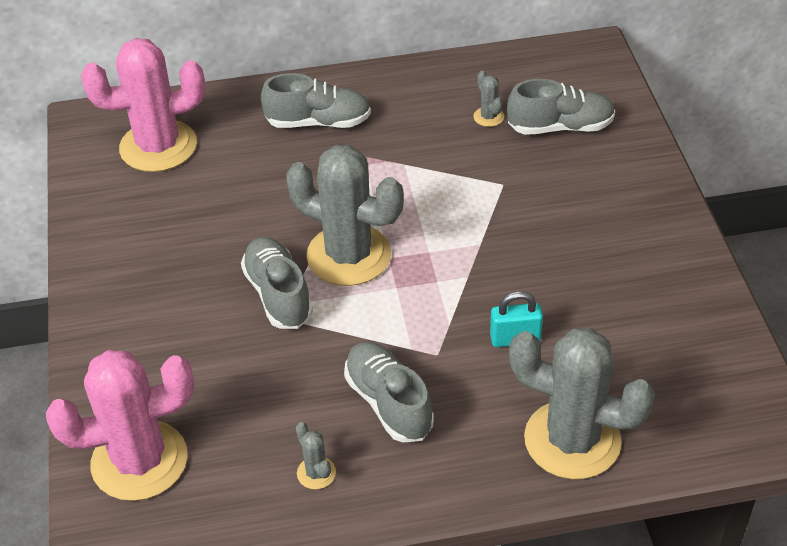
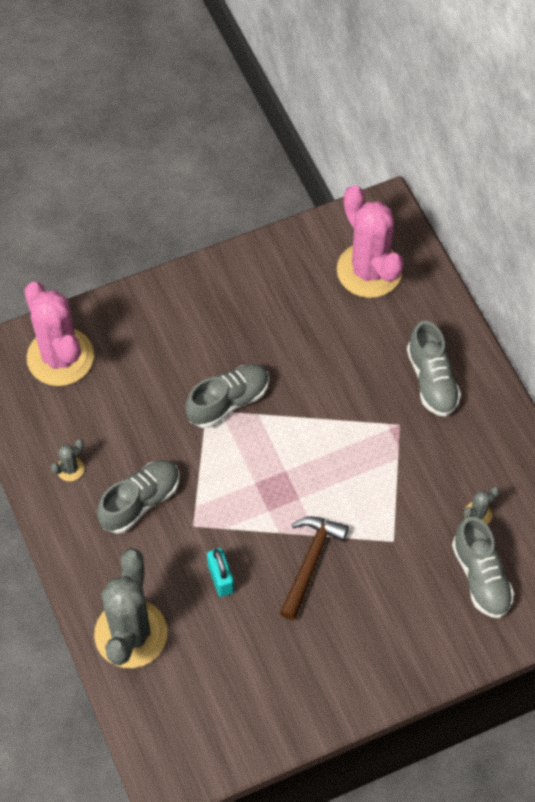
camera: 75 degrees right, 15 degrees up
grey cactus [286,145,404,286] -> none
none -> brown hammer [280,516,349,620]

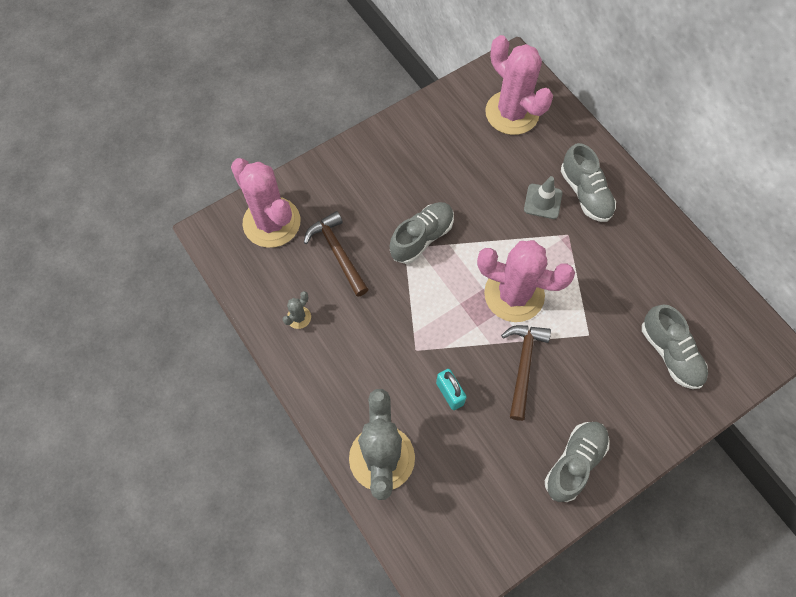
camera: 10 degrees left, 5 degrees up
grey shoe [97,460,180,534] -> grey shoe moved to [545,422,610,502]
grey cactus [464,487,499,525] -> none
none -> brown hammer [304,211,369,297]
none -> pink cactus [477,240,575,322]
none -> grey traffic cone [524,176,562,219]

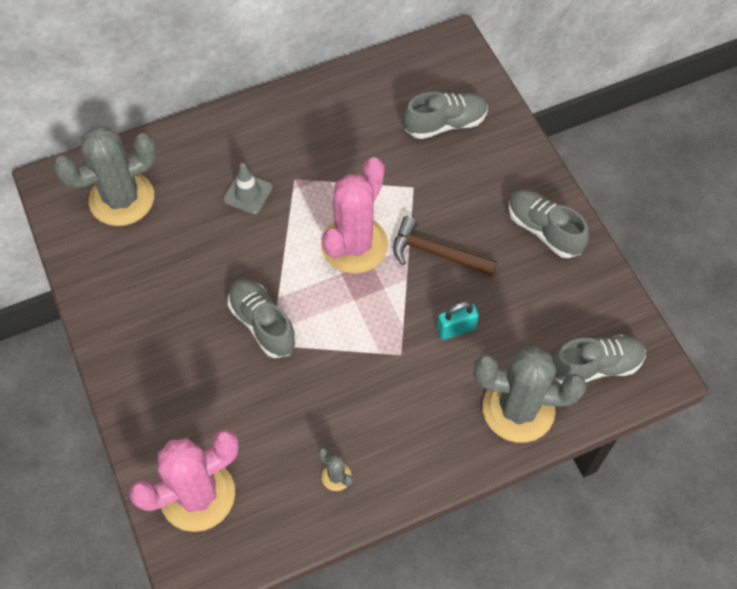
camera: 80 degrees left, 5 degrees down
brown hammer [304,211,369,297] -> none
pink cactus [485,35,553,135] -> grey cactus [53,126,157,226]
grey shoe [561,143,616,222] -> grey shoe moved to [552,335,646,384]

